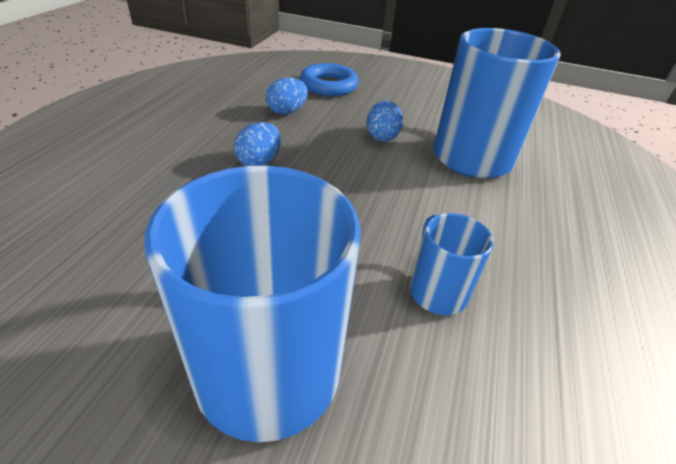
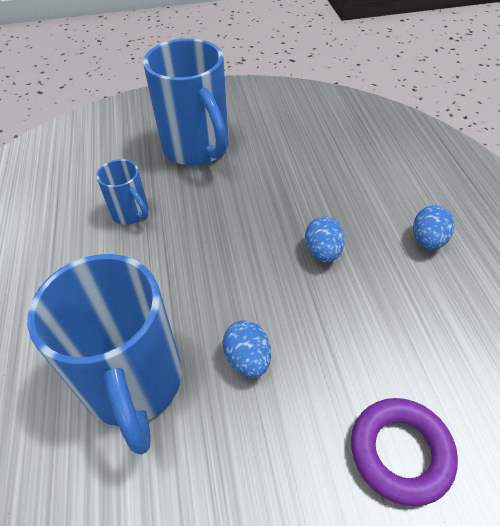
camera: 155 degrees right, 10 degrees up
blue egg [266,77,308,114] -> blue egg moved to [413,205,455,250]
blue ring [300,63,359,96] -> purple ring [351,398,458,506]

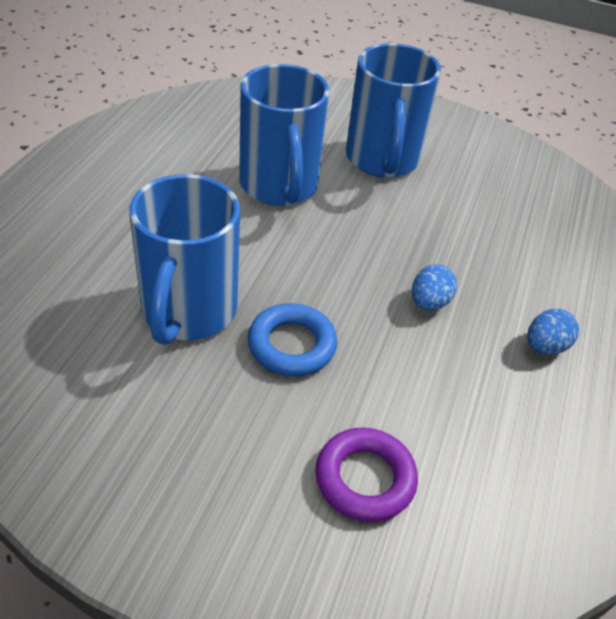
camera: 25 degrees right, 5 degrees down
blue mug [96,159,149,225] -> blue mug [239,64,330,206], size x2.01
blue egg [222,320,271,378] -> blue ring [248,303,337,377]

